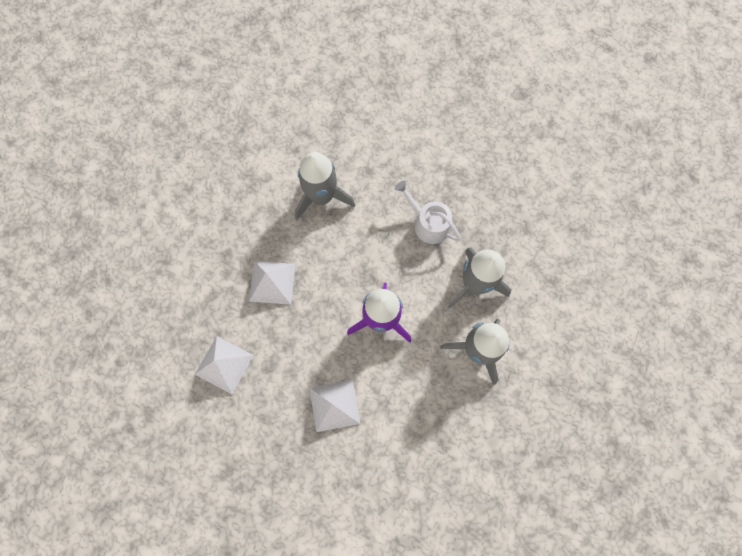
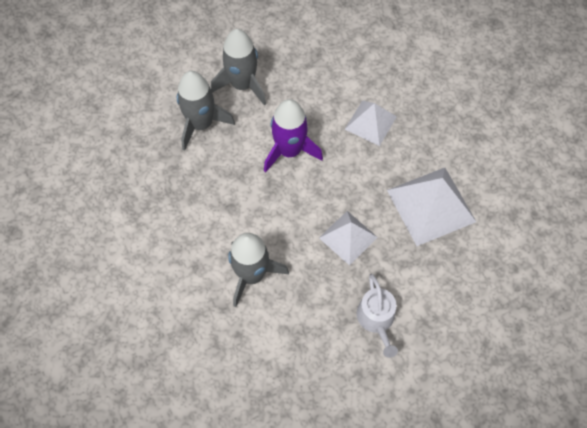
camera: 140 degrees left, 10 degrees down
white pyramid [195,336,254,394] -> white pyramid [387,168,476,246], size x1.61
white watering can [395,181,461,244] -> white watering can moved to [357,274,398,358]

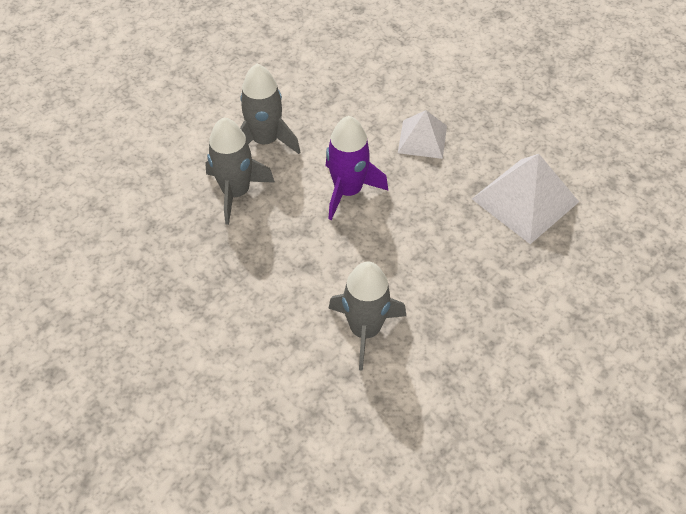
camera: 20 degrees left, 10 degrees down
white pyramid [319,211,378,266] -> none
white watering can [357,274,398,358] -> none

